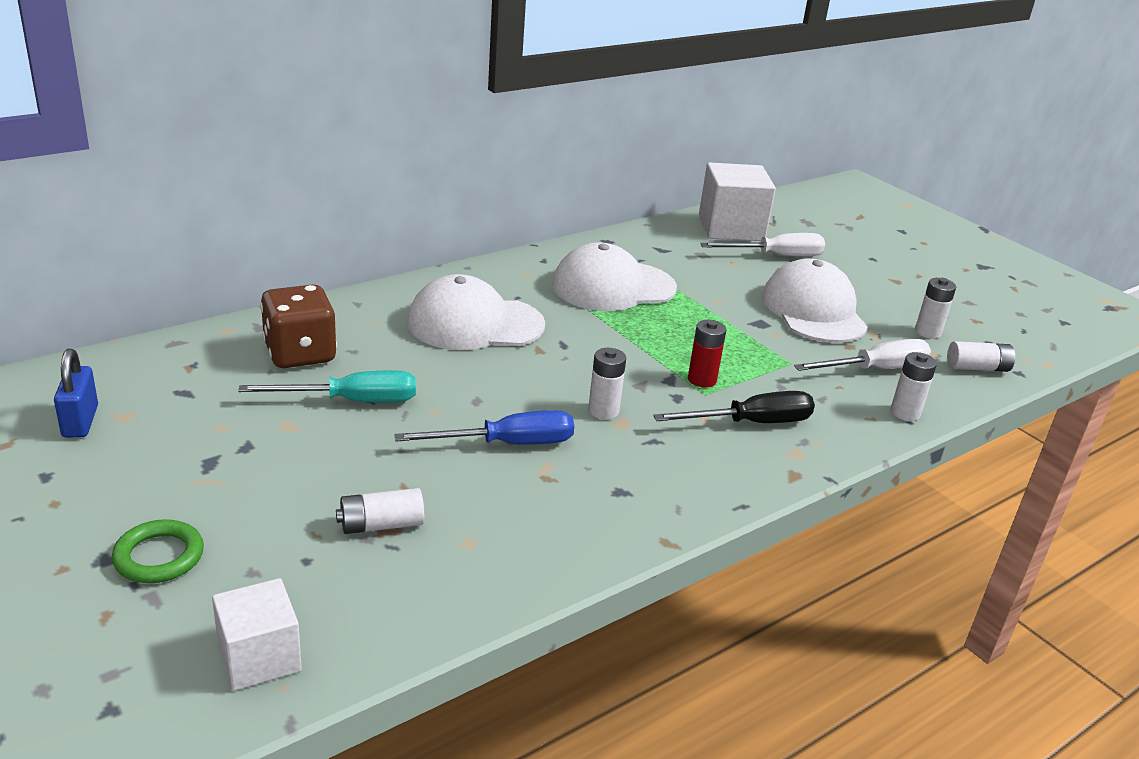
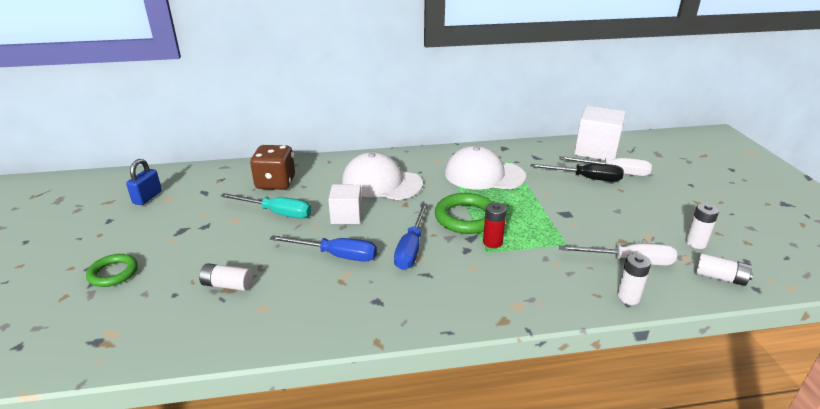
camera: 30 degrees right, 0 degrees up
white cube [212,578,302,691] -> white cube moved to [328,184,362,224]
white battery [588,348,626,419] -> blue screwdriver [394,203,428,270]
black screwdriver [653,391,815,423] -> black screwdriver moved to [531,164,624,181]
white cap [762,258,868,343] -> none
none -> green ring [435,193,493,234]

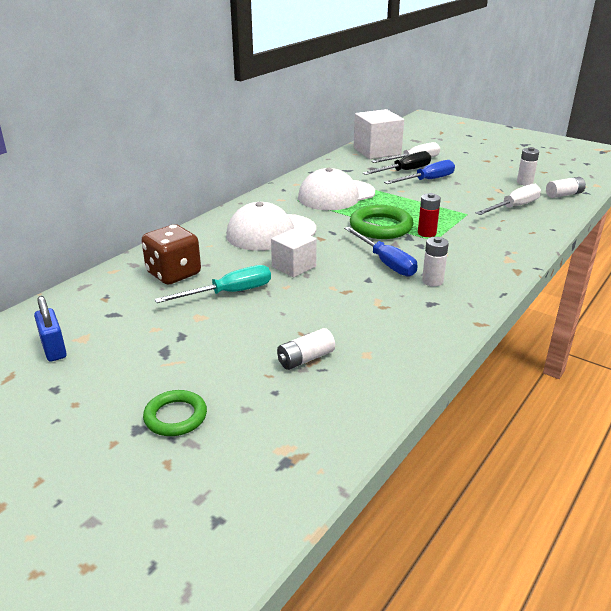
camera: 45 degrees left, 0 degrees up
blue screwdriver [270,235,377,261] -> blue screwdriver moved to [384,160,455,184]
white battery [617,253,651,305] -> white battery moved to [422,237,449,287]

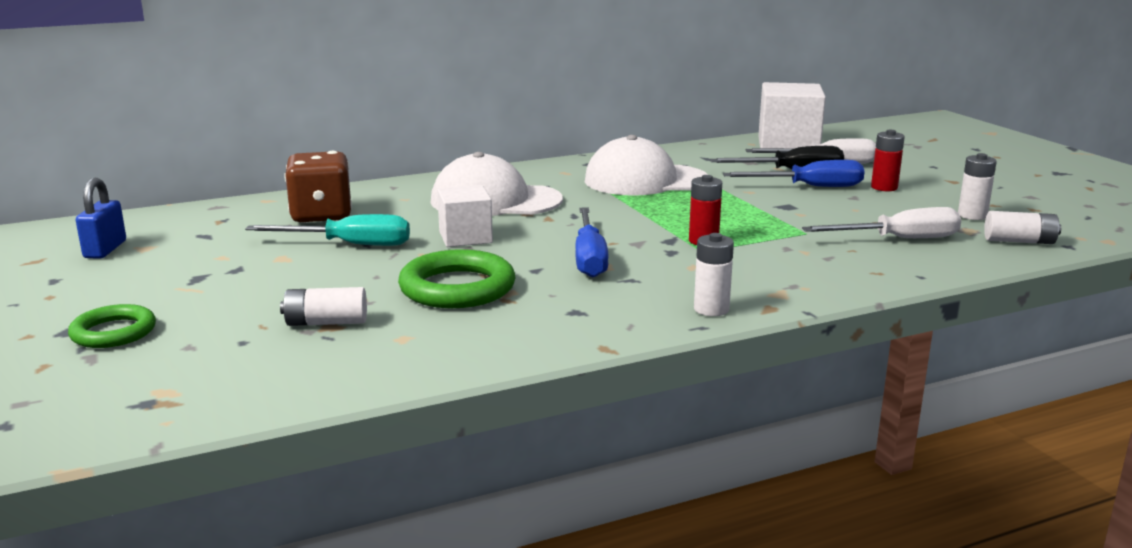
camera: 30 degrees right, 10 degrees down
green ring [350,205,413,239] -> green ring moved to [398,249,516,308]
white battery [422,237,449,287] -> white battery moved to [694,233,734,316]
none -> red battery [871,130,905,191]

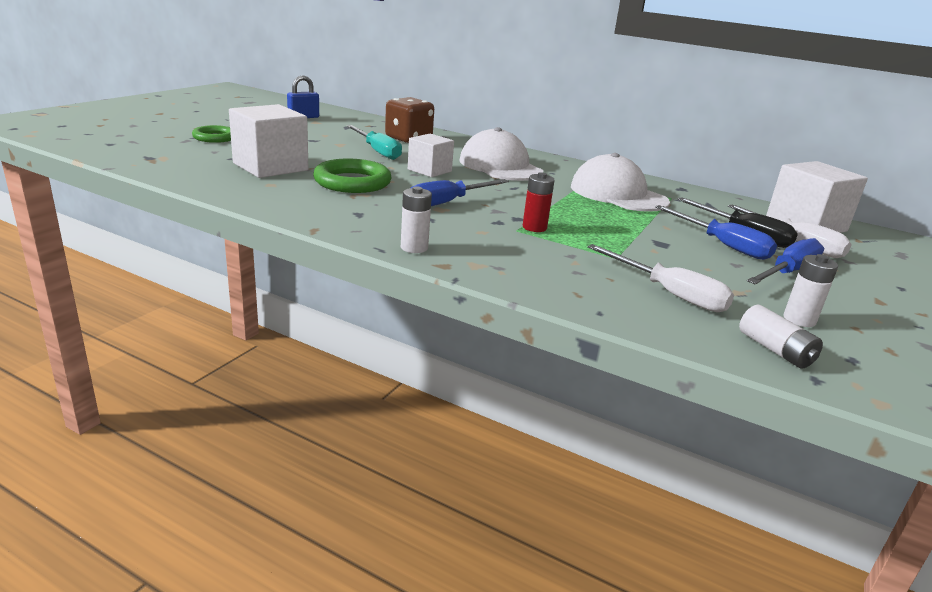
camera: 50 degrees right, 5 degrees up
white battery [280,287,367,326] -> white cube [229,104,308,178]
red battery [871,130,905,191] -> blue screwdriver [747,238,824,285]

